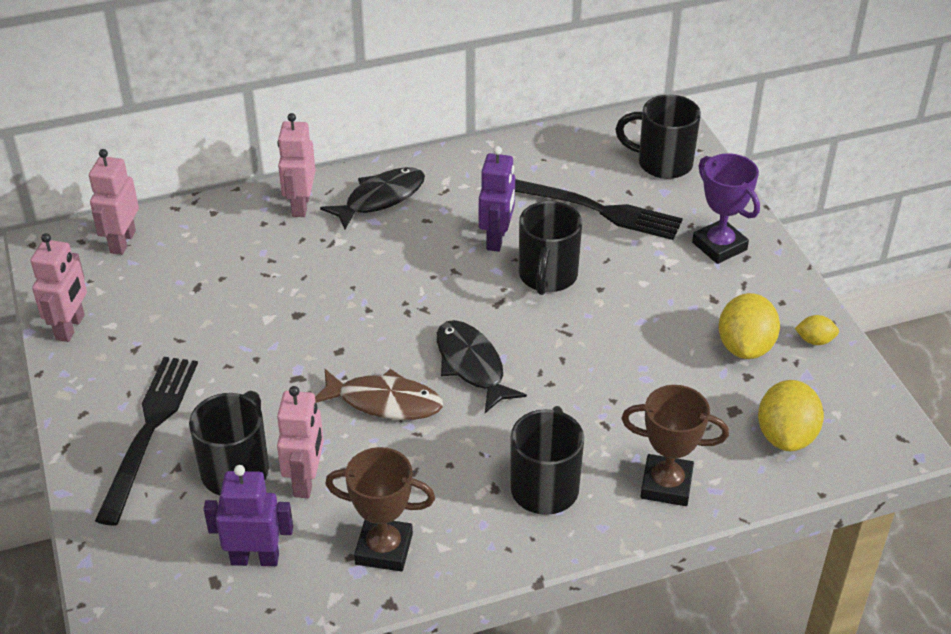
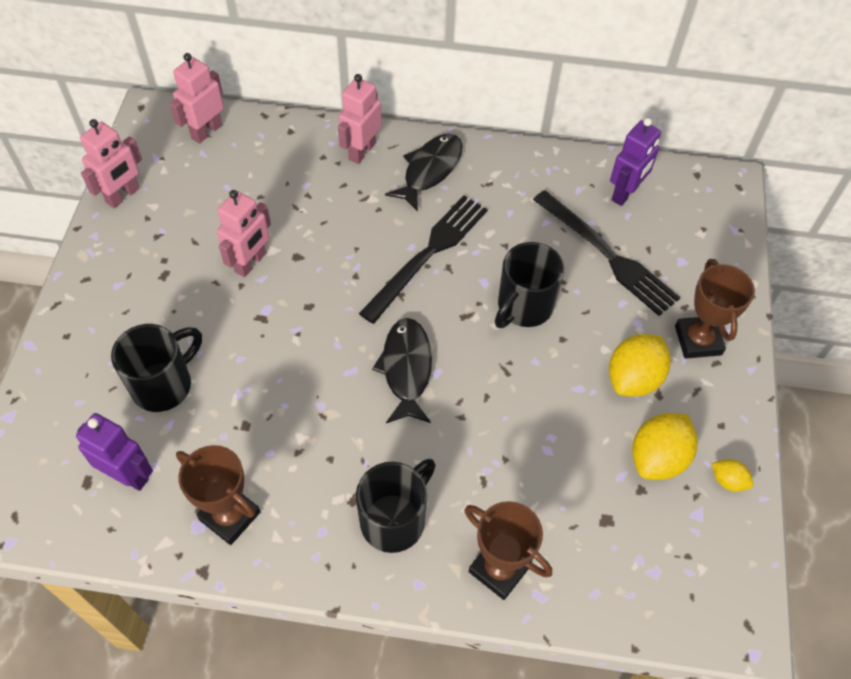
camera: 25 degrees right, 15 degrees up
black fork [95,357,198,525] -> black fork moved to [359,195,488,324]
pink robot [277,386,324,498] -> pink robot moved to [217,190,271,277]
brown fish [315,369,443,420] -> none
black fish [320,167,425,230] -> black fish turned 45 degrees counterclockwise [385,134,463,212]
purple robot [479,146,515,252] -> purple robot moved to [610,118,661,206]
black mug [615,95,701,179] -> none
purple trophy [692,153,760,264] -> brown trophy [675,259,755,359]
yellow lemon [758,380,824,451] -> yellow lemon moved to [609,334,671,397]

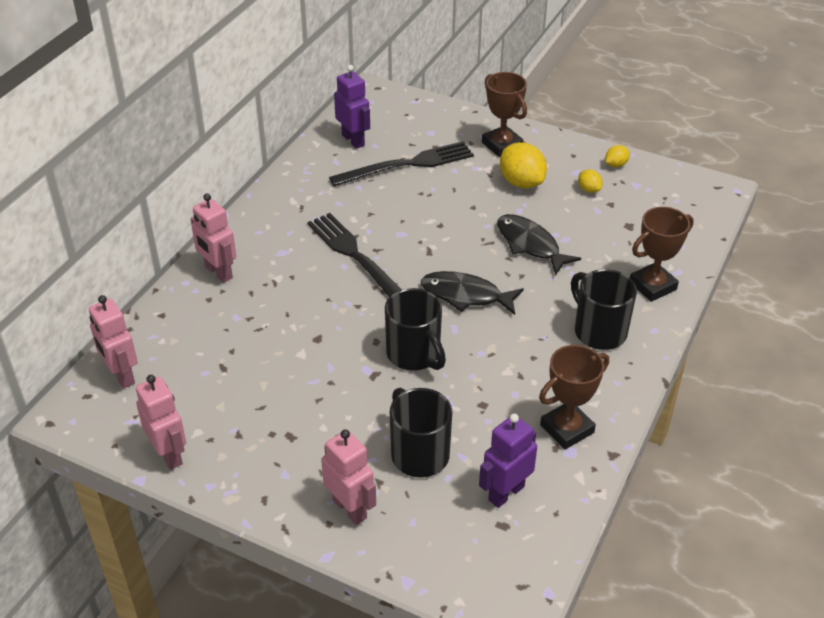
camera: 70 degrees left, 15 degrees down
pink robot [217,190,271,277] -> pink robot moved to [321,429,376,525]
black fish [385,134,463,212] -> black fish moved to [497,214,581,275]
black mug [495,242,564,328] -> black mug moved to [385,288,446,370]
yellow lemon [632,413,698,480] -> yellow lemon [578,169,603,193], size x0.51
brown trophy [675,259,755,359] -> brown trophy turned 45 degrees clockwise [482,72,527,157]

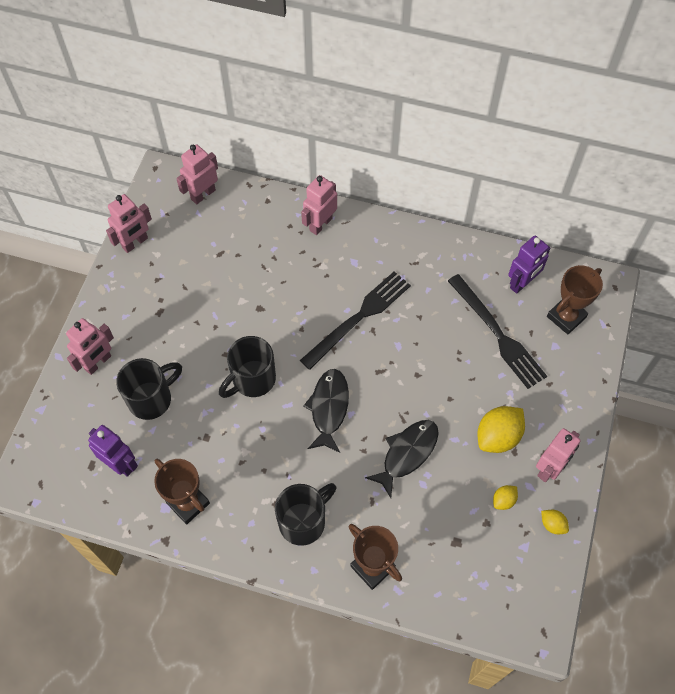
camera: 80 degrees right, 20 degrees up
brown trophy [482,72,527,157] -> brown trophy moved to [547,265,603,334]
none -> pink robot [536,428,580,482]

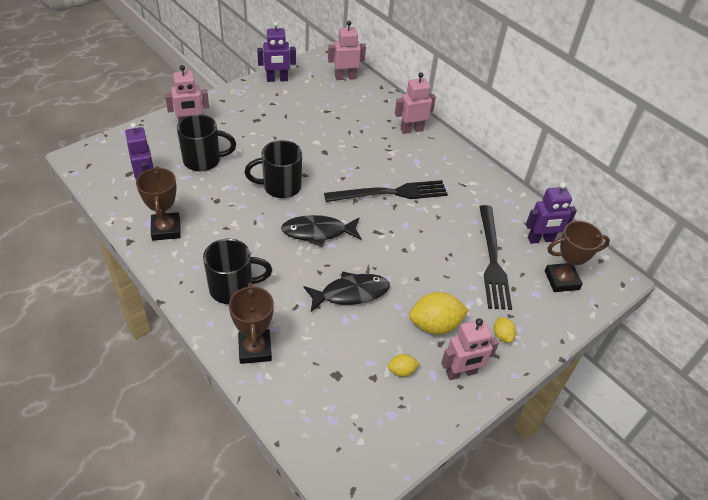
camera: 30 degrees right, 15 degrees down
pink robot [106,194,152,253] -> purple robot [257,22,296,82]
black fish [303,369,349,453] -> black fish turned 135 degrees counterclockwise [281,215,362,247]
yellow lemon [541,510,569,534] -> yellow lemon moved to [494,317,516,343]

